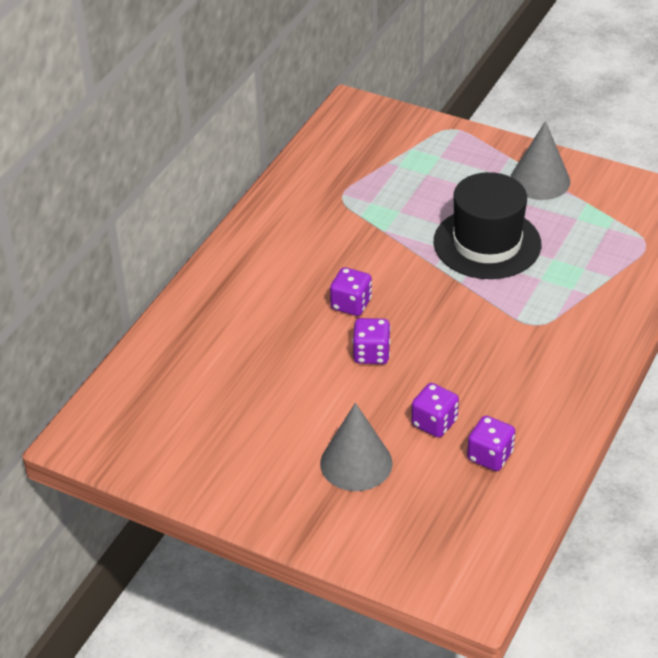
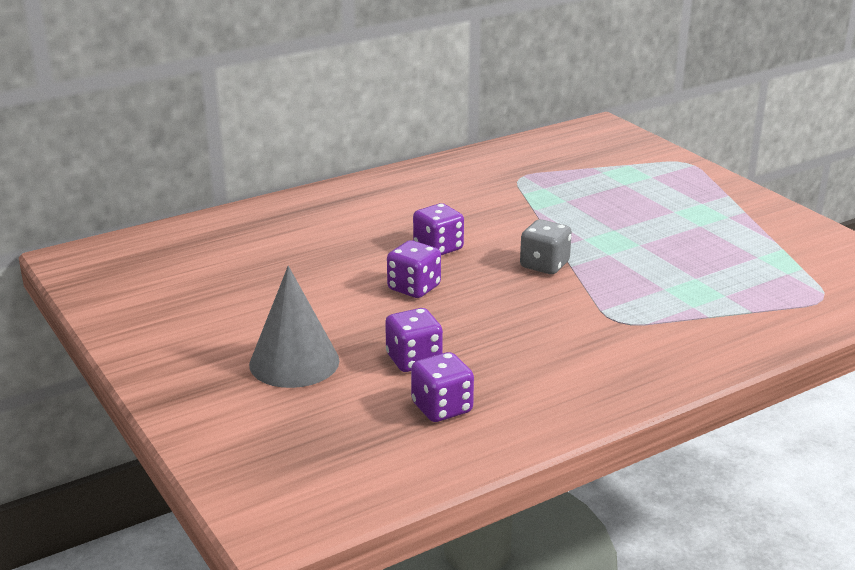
camera: 30 degrees right, 15 degrees down
black hat [434,172,541,279] -> none
grey cone [510,121,570,200] -> none
none -> grey dice [520,219,572,274]

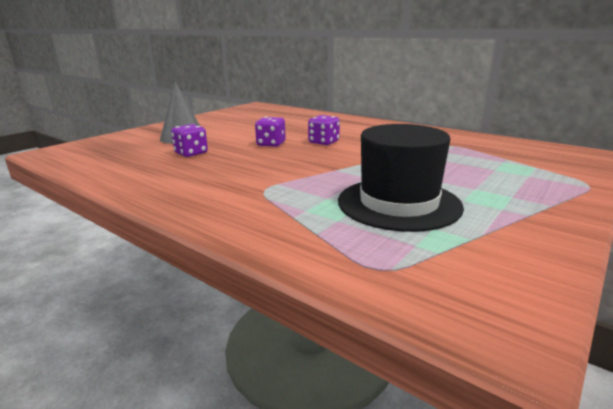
camera: 70 degrees right, 5 degrees down
purple dice [411,352,474,422] -> none
grey dice [520,219,572,274] -> none
none -> black hat [338,124,464,232]

